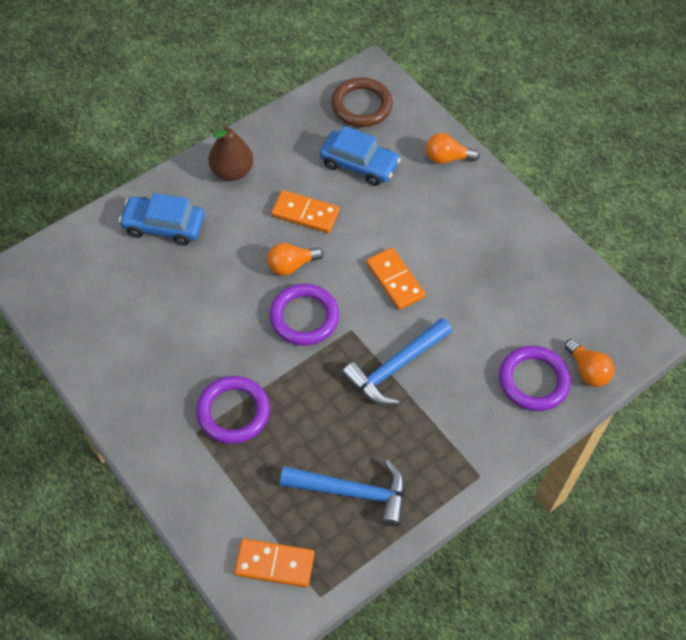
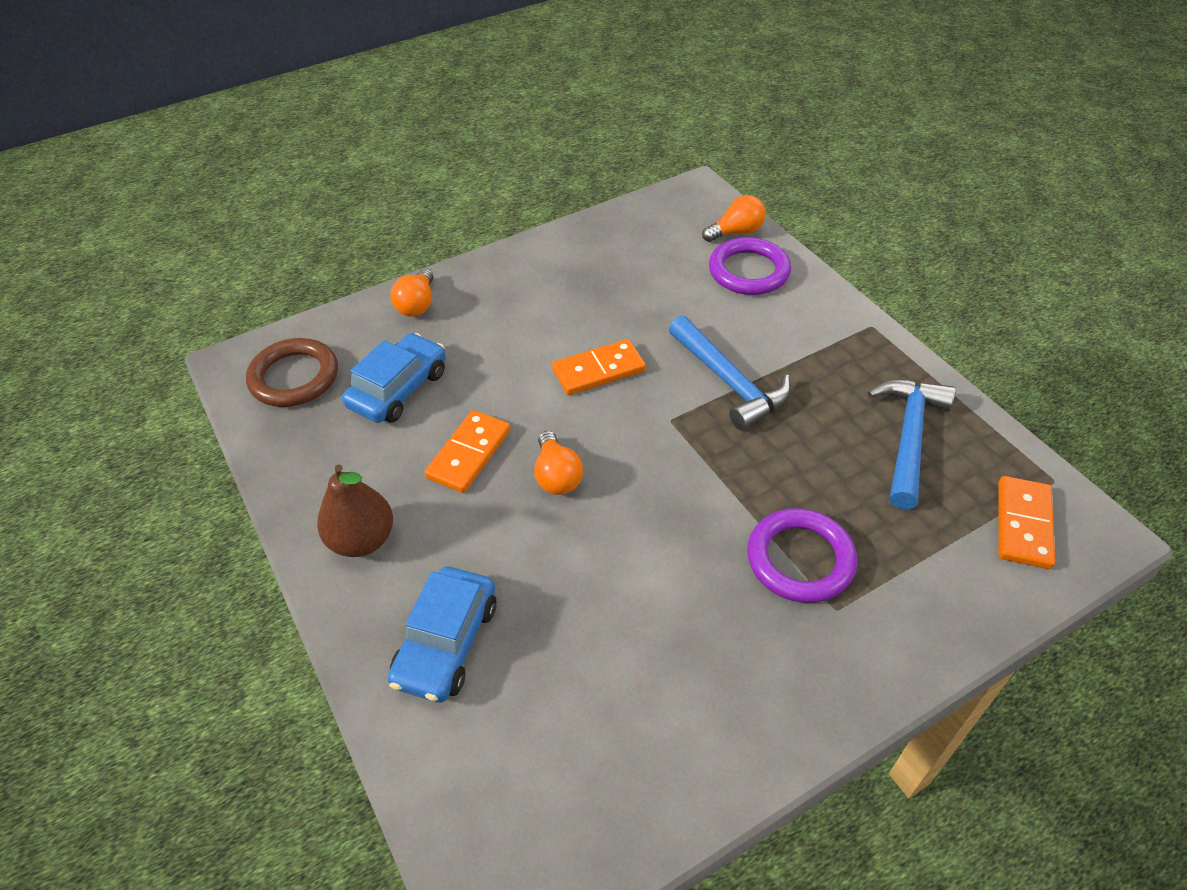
camera: 80 degrees left, 10 degrees down
purple ring [269,284,339,346] -> none

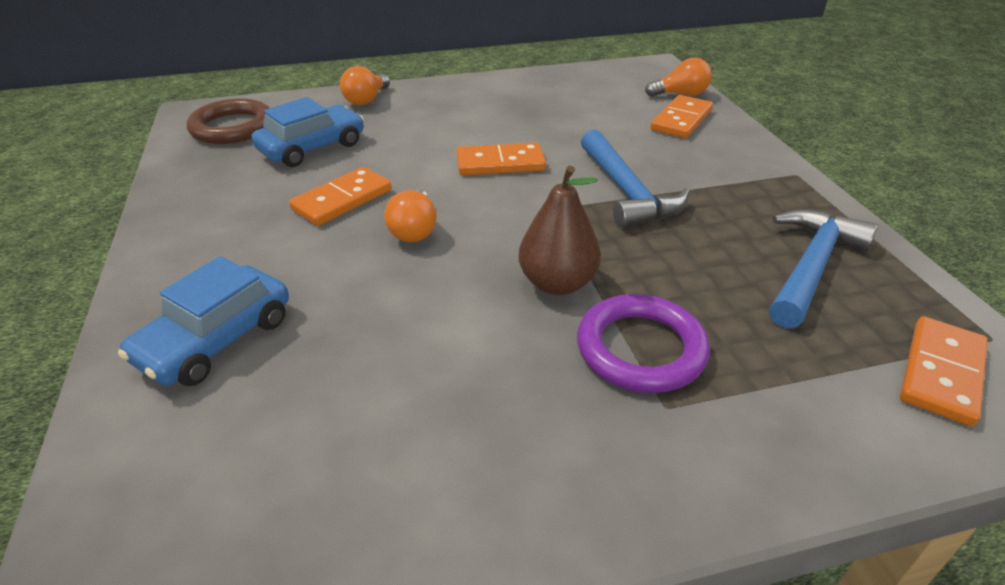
camera: 15 degrees right, 10 degrees down
brown pear [317,464,393,557] -> brown pear moved to [518,166,601,295]
purple ring [709,237,791,295] -> orange domino [650,95,713,138]

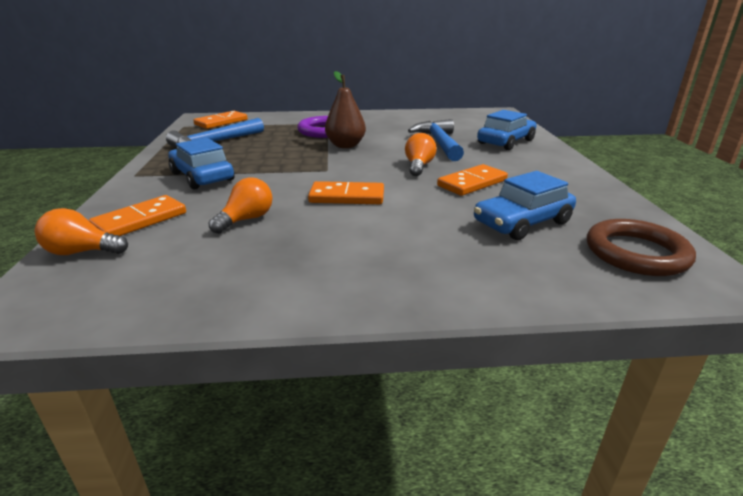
camera: 170 degrees left, 10 degrees down
orange light bulb [340,66,390,105] -> orange light bulb moved to [209,177,272,234]
blue hammer [581,129,690,228] -> blue hammer moved to [408,119,464,161]
none -> blue car [168,138,235,190]

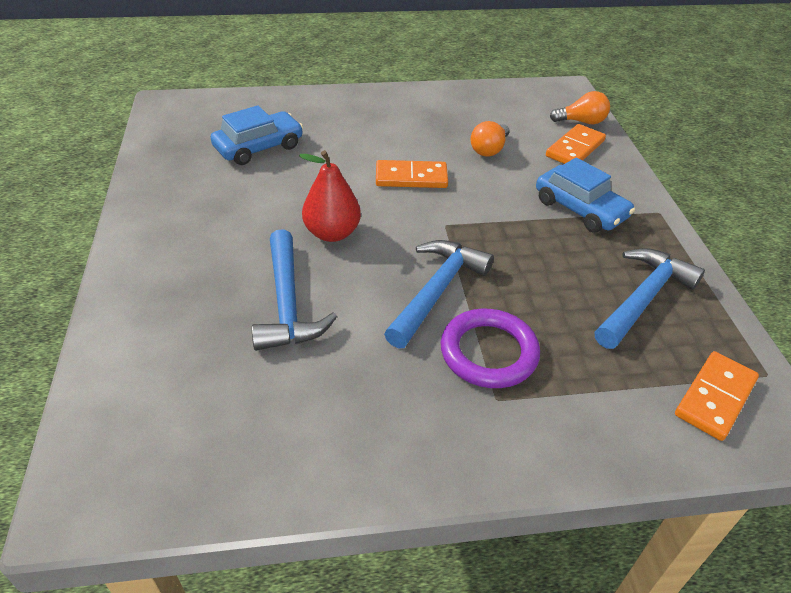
camera: 175 degrees right, 15 degrees up
brown pear [325,71,366,148] -> blue hammer [384,240,494,349]
orange light bulb [405,133,437,176] -> red pear [299,150,361,242]
orange domino [437,164,508,196] -> none
blue car [477,110,537,150] -> none
brown ring [587,219,696,276] -> none

